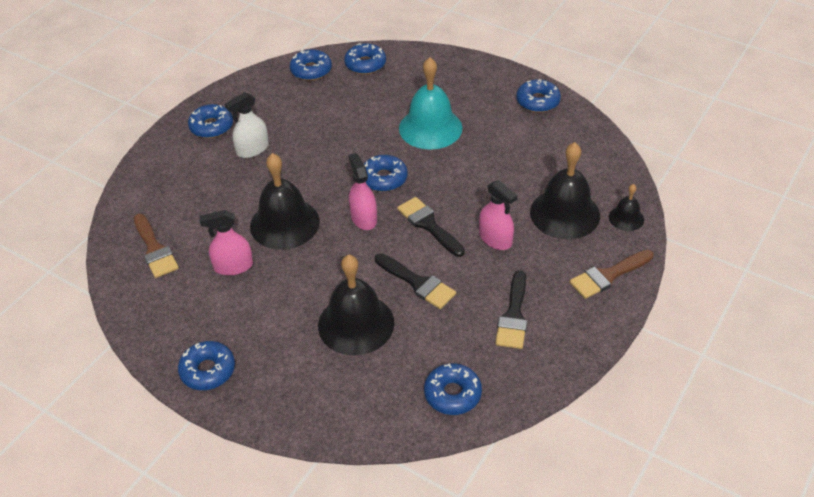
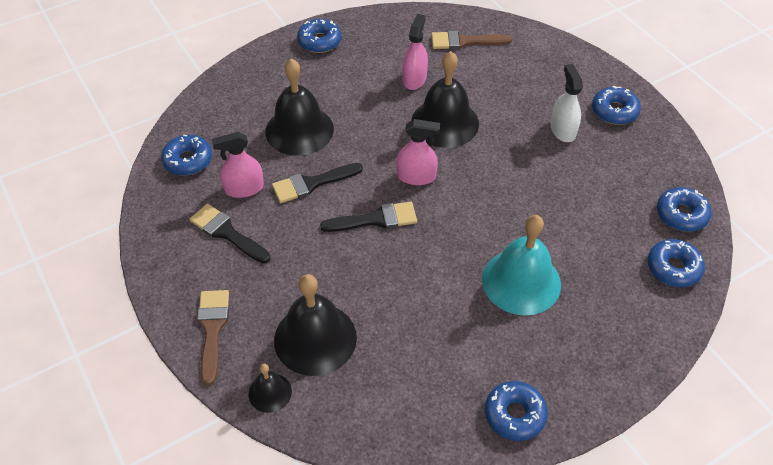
camera: 115 degrees right, 5 degrees up
blue donut [364,155,408,192] -> none
pink spray bottle [479,180,517,250] -> pink spray bottle moved to [212,132,264,198]

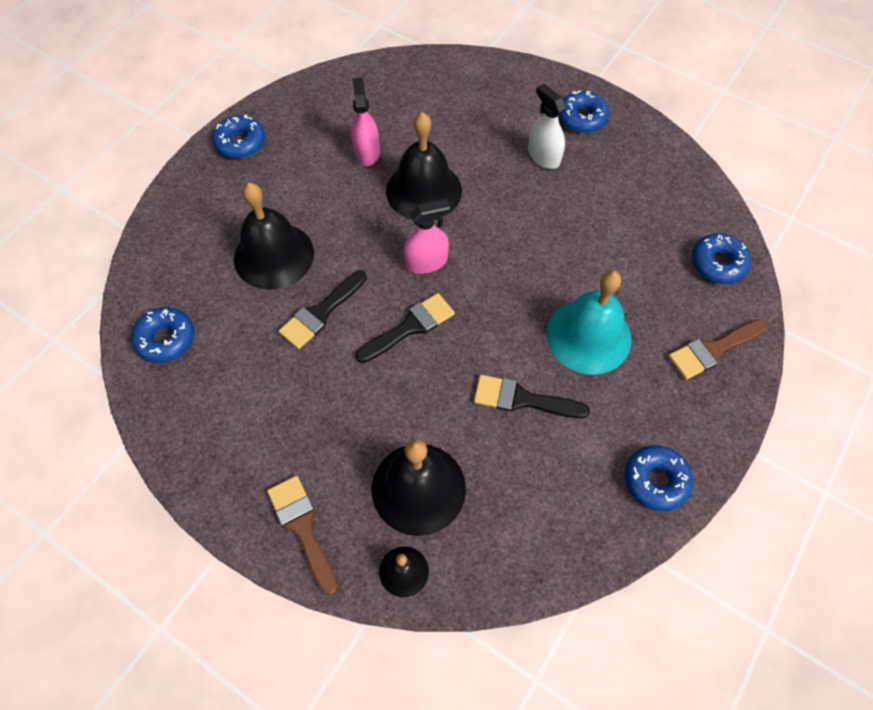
camera: 25 degrees left, 10 degrees up
black brush [189,204,270,264] -> black brush moved to [474,375,590,418]
pink spray bottle [212,132,264,198] -> none
brown brush [431,30,512,49] -> brown brush moved to [668,319,767,380]
blue donut [657,187,712,232] -> none

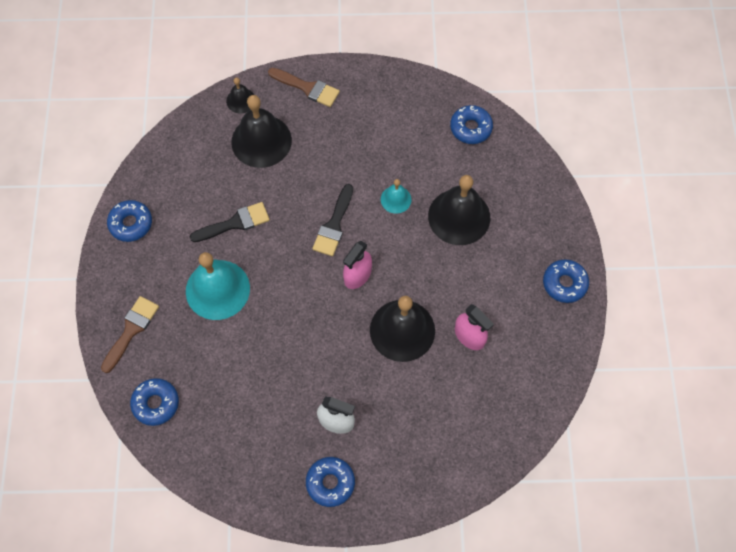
camera: 145 degrees right, 5 degrees up
black brush [278,270,367,349] -> turquoise bell [381,179,411,214]

